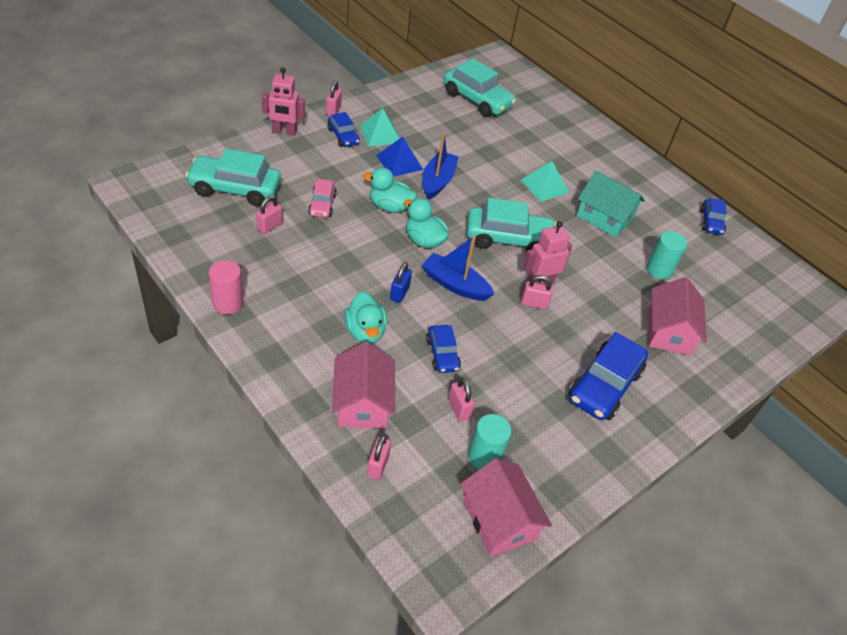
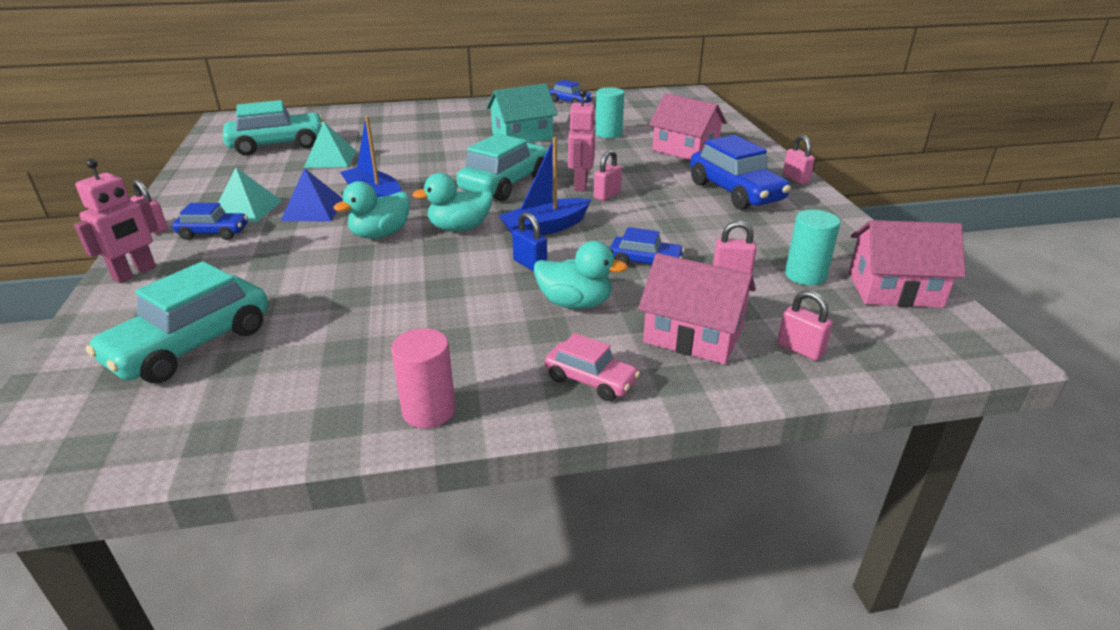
camera: 55 degrees left, 15 degrees down
pink padlock [256,195,283,234] -> pink padlock moved to [783,135,815,184]
pink car [308,179,337,218] -> pink car moved to [544,333,640,401]
turquoise pyramid [521,161,569,202] -> turquoise pyramid moved to [304,122,356,168]

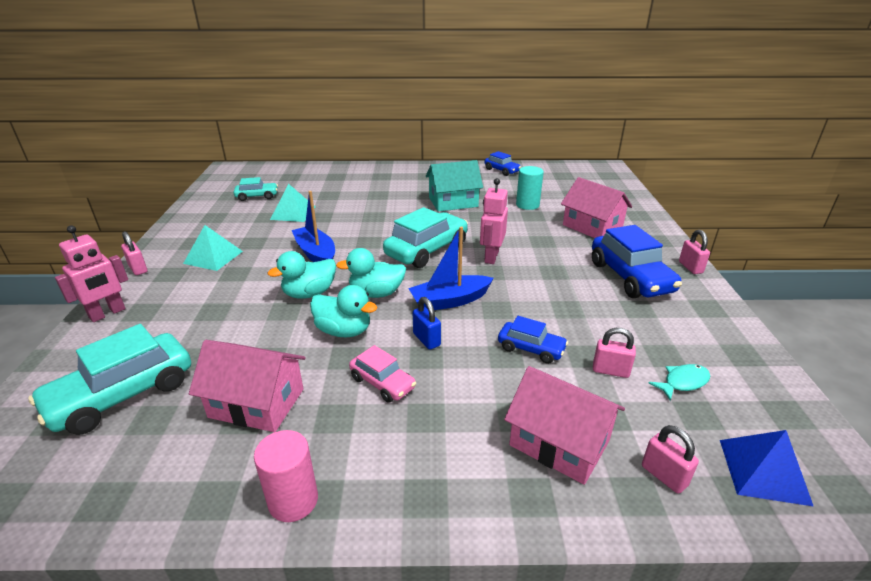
camera: 10 degrees right, 0 degrees up
blue car [172,203,248,240] -> none
turquoise car [223,100,323,156] -> turquoise car [234,177,278,201], size x0.55
blue pyramid [281,168,343,221] -> blue pyramid moved to [720,430,814,507]
turquoise duck [534,241,628,309] -> turquoise duck moved to [310,285,377,338]
pink car [544,333,640,401] -> pink car moved to [349,345,416,403]
pink padlock [594,150,622,201] -> none
turquoise cylinder [785,210,840,285] -> turquoise fish [649,364,710,401]
pink house [849,220,966,308] -> pink house moved to [189,340,306,432]

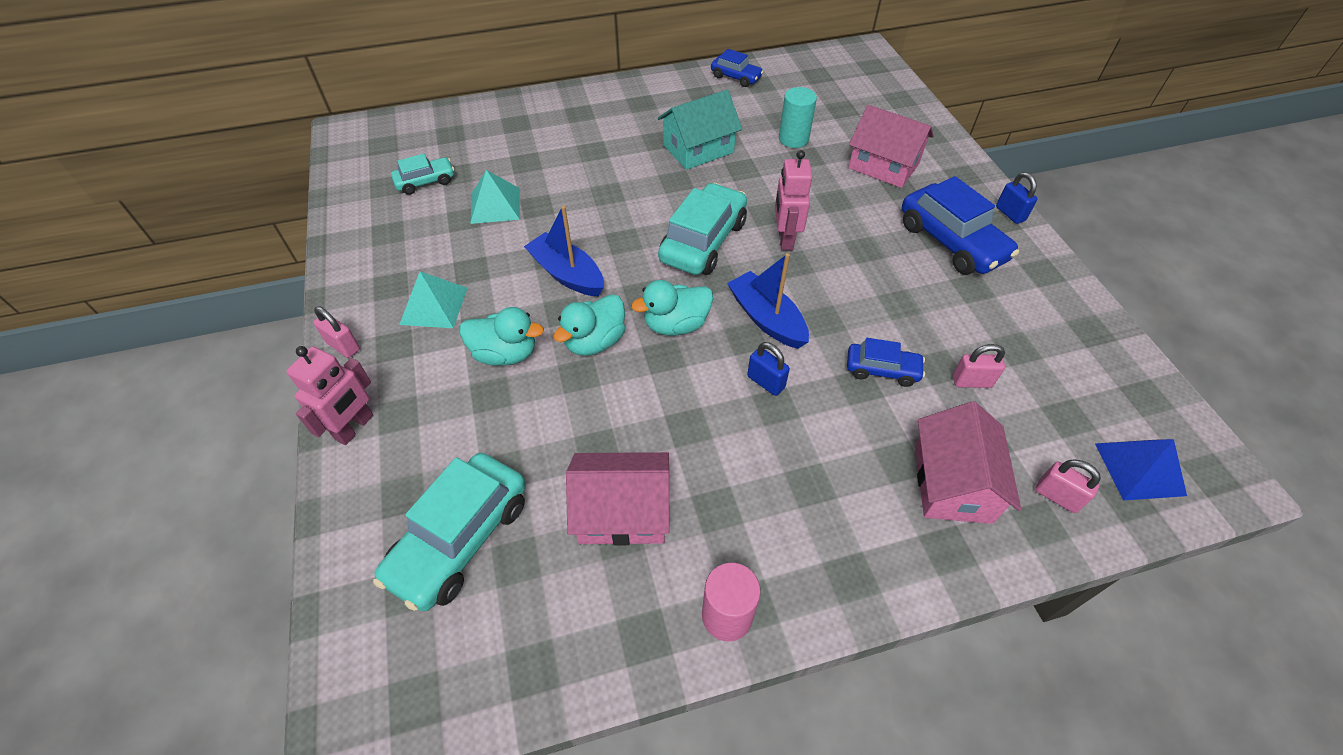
camera: 15 degrees left, 20 degrees up
turquoise duck [310,285,377,338] -> turquoise duck moved to [460,307,544,366]
pink car [349,345,416,403] -> none
blue boat [408,227,494,310] -> blue boat turned 90 degrees clockwise [727,253,809,349]
pink house [504,366,625,485] -> pink house turned 75 degrees clockwise [915,401,1021,524]
turquoise fish [649,364,710,401] -> none
pink padlock [679,230,710,274] -> blue padlock [996,172,1038,224]

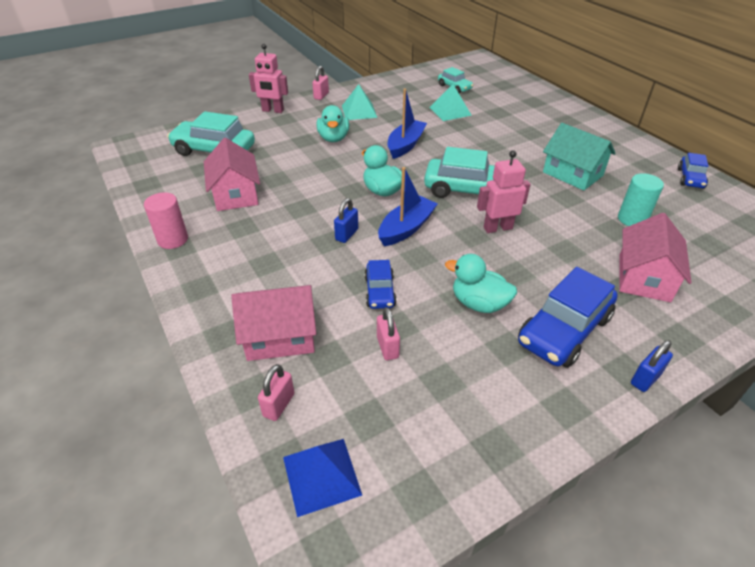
camera: 75 degrees right, 10 degrees down
turquoise duck [553,294,626,356] -> turquoise duck moved to [445,254,517,313]

